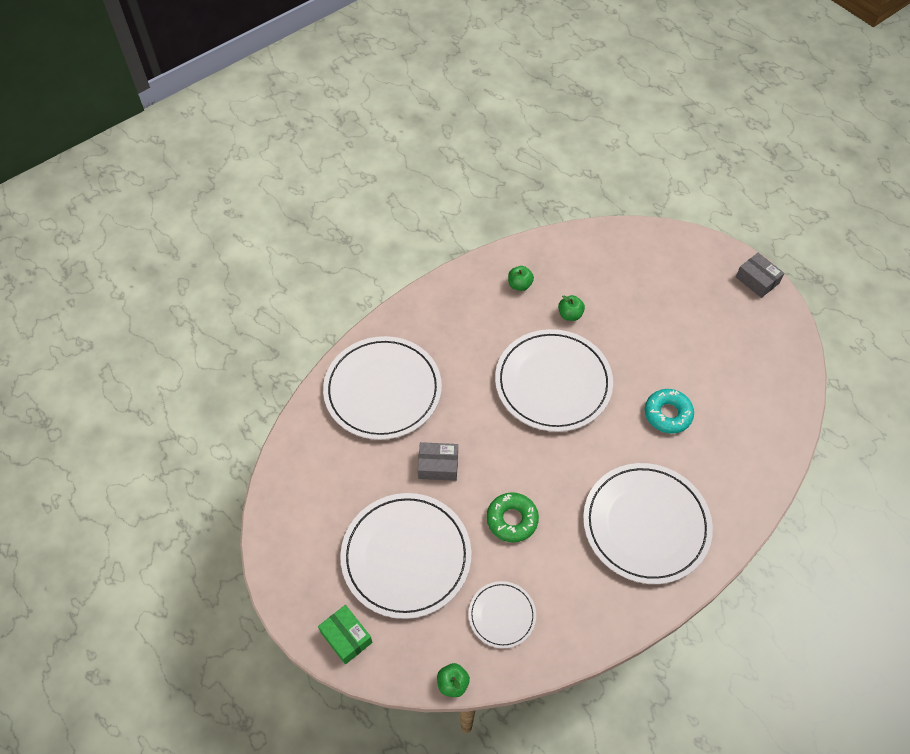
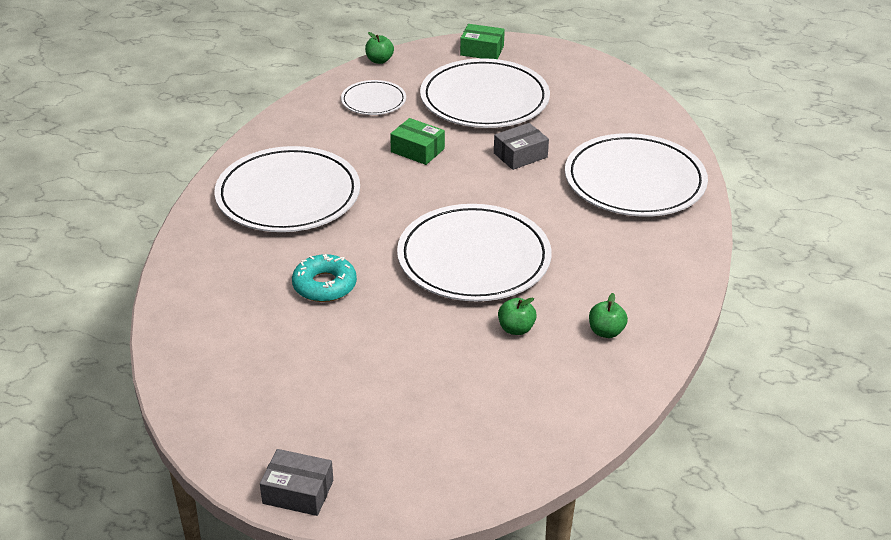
camera: 145 degrees right, 20 degrees down
green donut [487,492,539,542] -> green box [390,118,445,165]

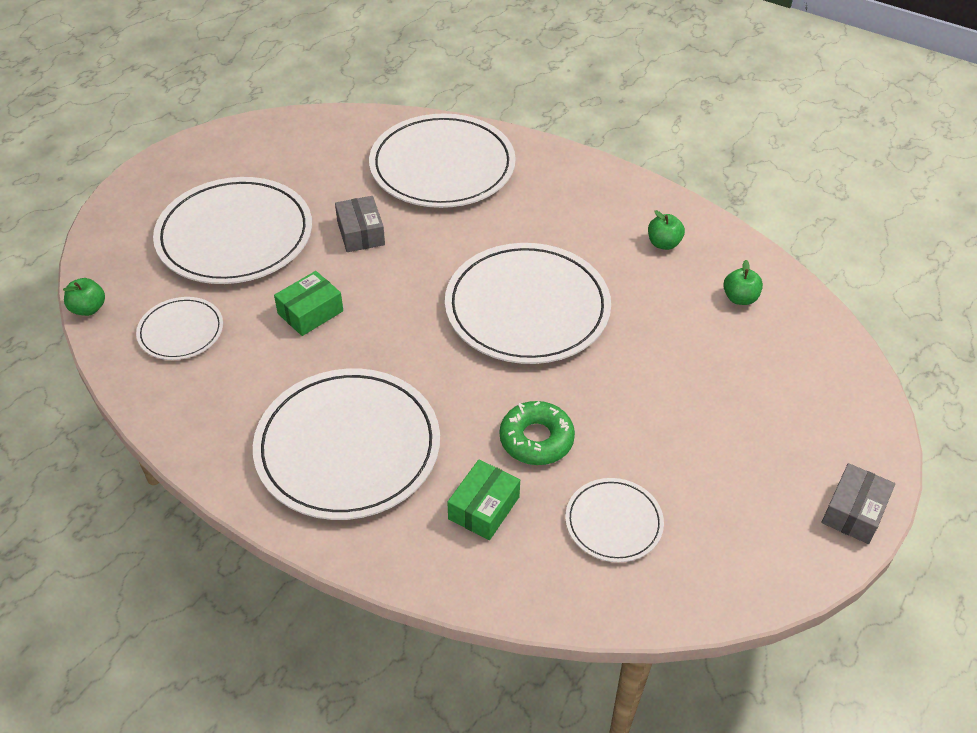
camera: 75 degrees left, 10 degrees up
turquoise donut [292,254,357,302] -> green donut [500,401,575,465]
green box [460,24,505,59] -> green box moved to [447,459,520,540]
green apple [498,298,537,335] -> green apple moved to [723,260,763,305]
none -> white plate [565,478,664,562]

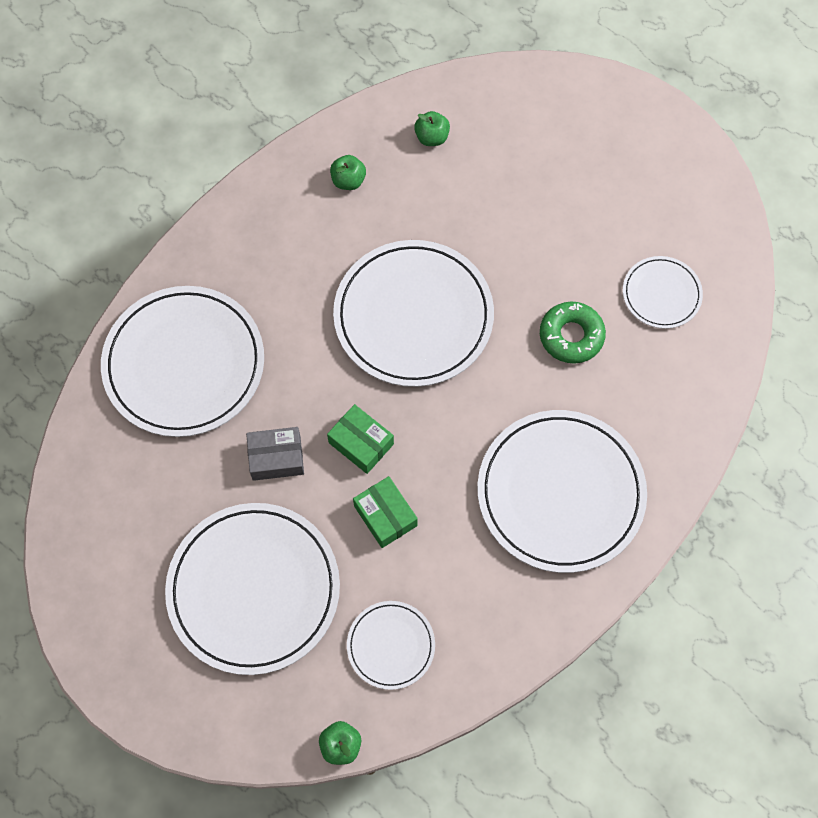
camera: 80 degrees left, 20 degrees up
green box [447,459,520,540] -> green box moved to [327,404,394,474]
grey box [822,463,895,544] -> none

